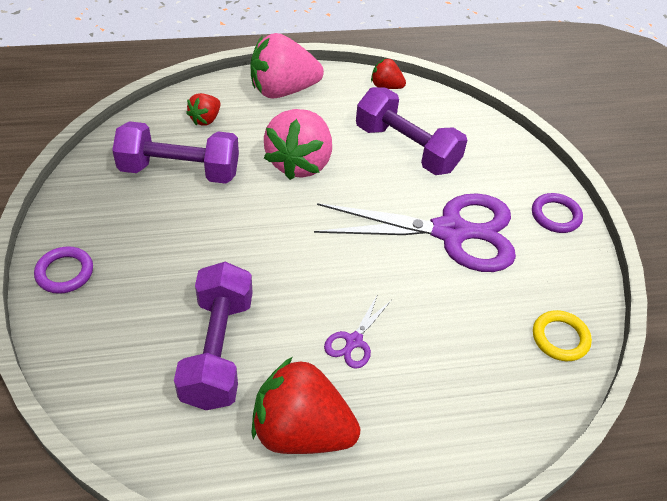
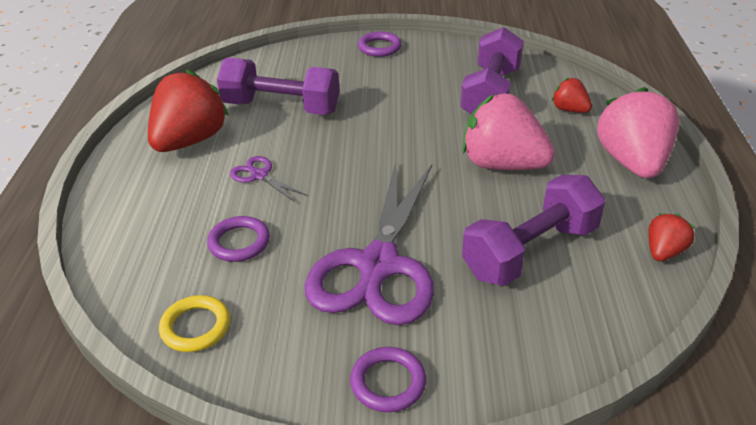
camera: 105 degrees right, 10 degrees down
none -> purple ring [207,216,270,262]

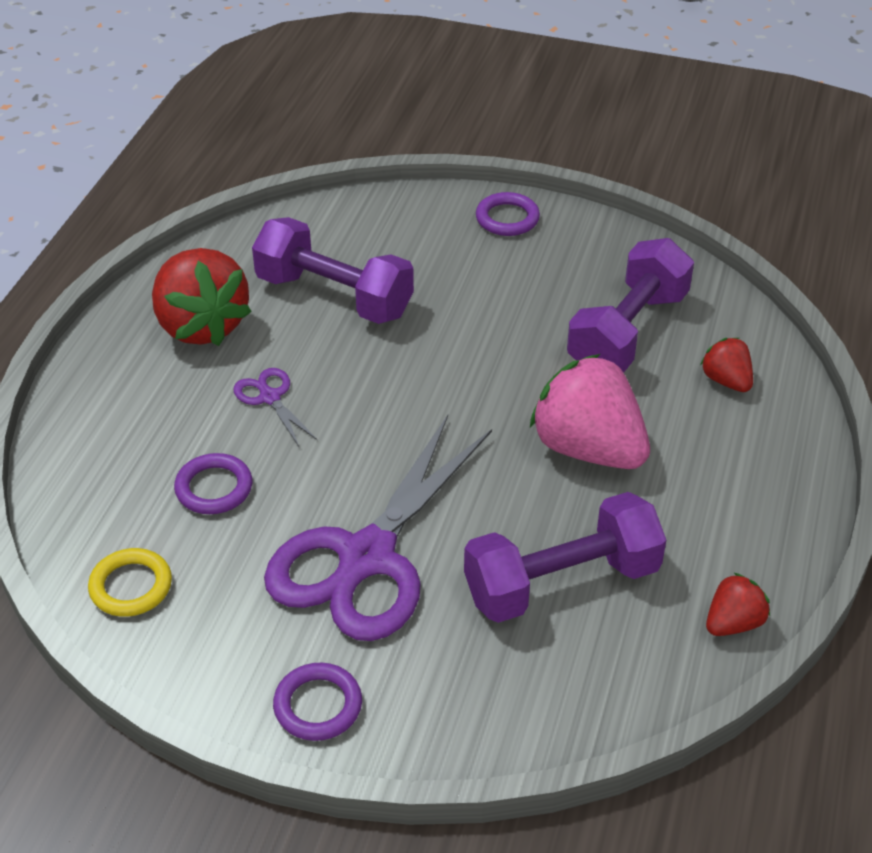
camera: 15 degrees right, 5 degrees up
red strawberry [148,70,229,152] -> red strawberry turned 105 degrees clockwise [152,248,252,346]
pink strawberry [597,87,679,178] -> none

